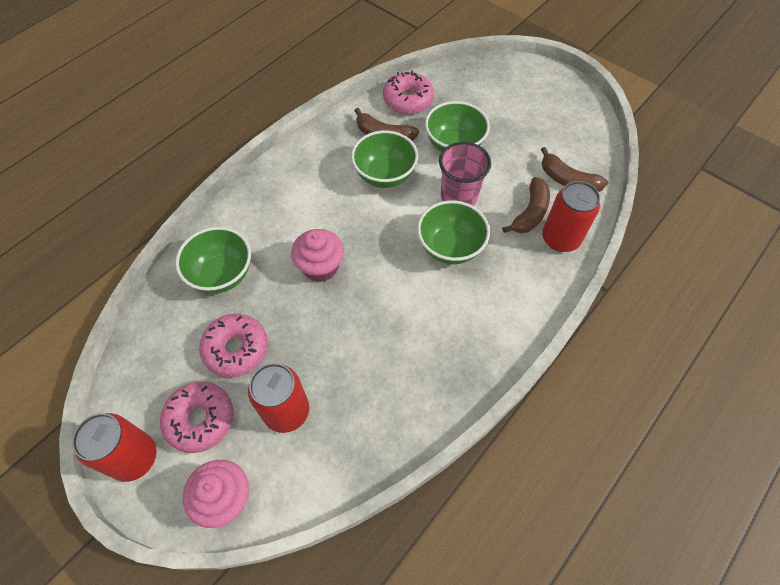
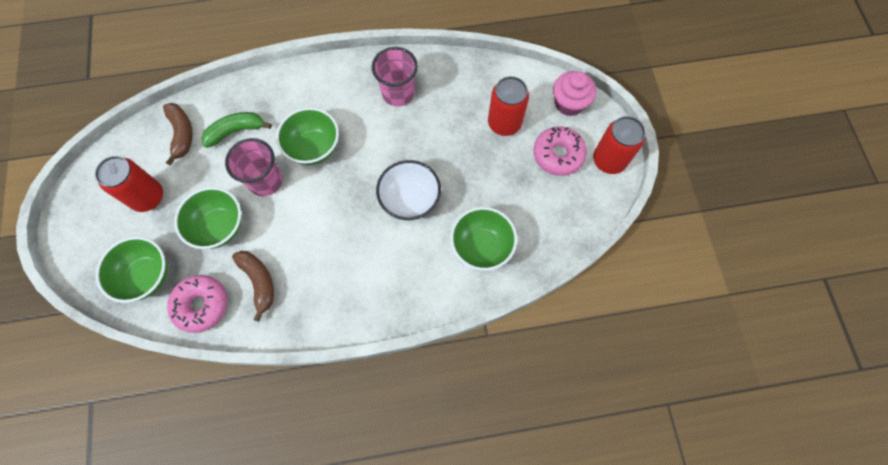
camera: 140 degrees left, 10 degrees up
pink donut [199,314,268,378] -> none
pink cupcake [291,229,344,282] -> white bowl [376,160,441,221]
green bowl [351,130,418,188] -> green bowl moved to [96,236,167,303]
brown banana [502,177,550,233] -> green banana [202,112,272,148]
red can [542,181,600,252] -> red can moved to [95,156,163,212]
none -> pink cup [372,47,418,107]

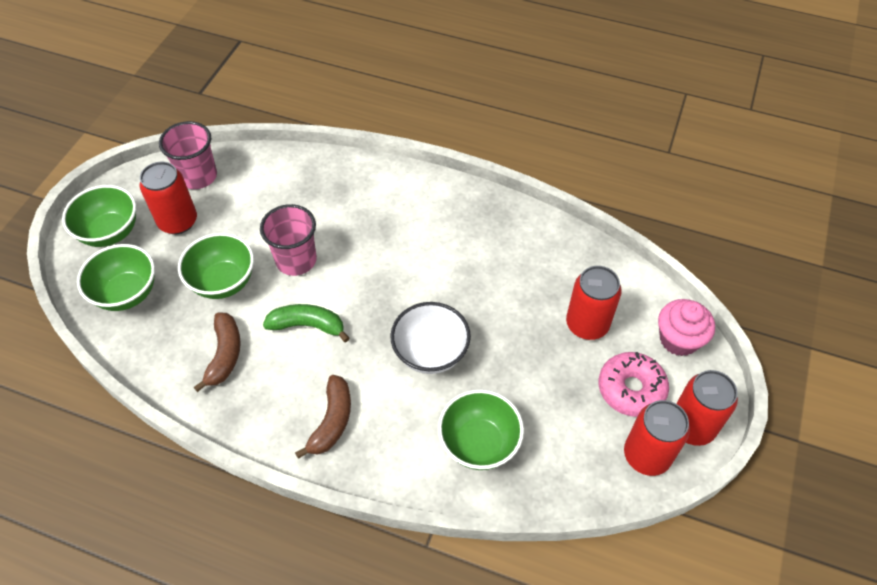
camera: 30 degrees right, 15 degrees down
brown banana [163,103,193,165] -> brown banana moved to [295,375,351,459]
pink donut [167,275,228,333] -> none
green banana [202,112,272,148] -> green banana moved to [263,304,350,342]
green bowl [276,107,339,165] -> green bowl moved to [62,185,136,247]
pink cup [372,47,418,107] -> pink cup moved to [159,121,217,189]
none -> red can [624,400,690,476]

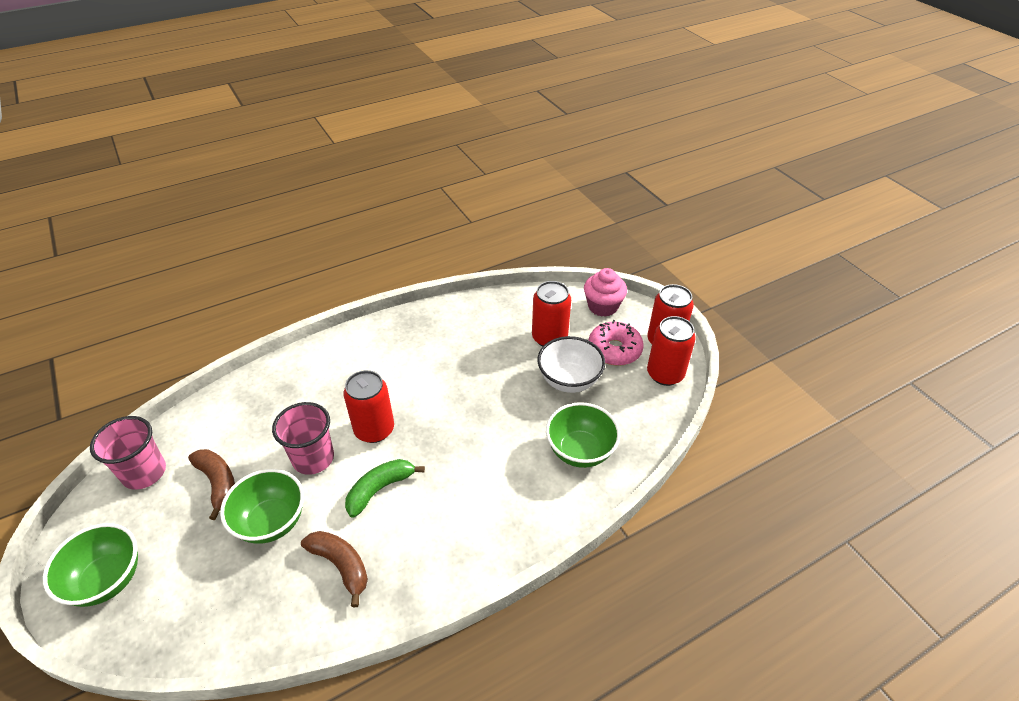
camera: 50 degrees left, 10 degrees down
green bowl [77,244,155,311] -> none
red can [140,162,197,234] -> red can moved to [343,370,394,443]
brown banana [295,375,351,459] -> brown banana moved to [188,449,235,520]
white bowl [390,302,471,374] -> white bowl moved to [538,336,605,393]

